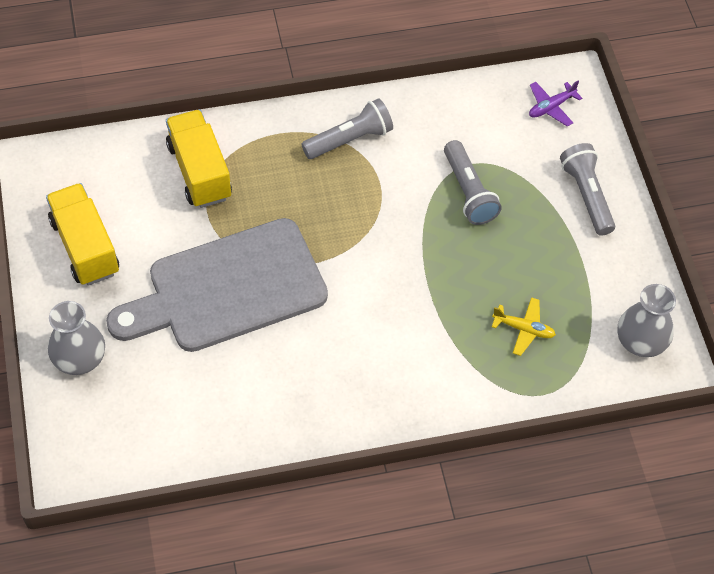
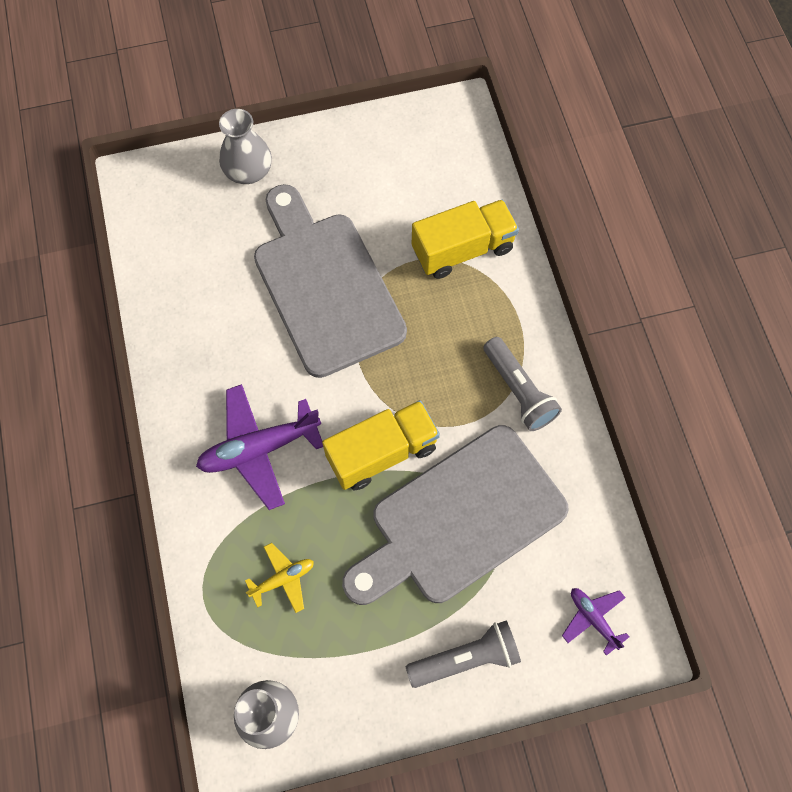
camera: 90 degrees right, 10 degrees up
yellow truck [46,183,119,286] -> yellow truck moved to [322,400,440,490]
grey flashlight [444,140,502,225] -> grey cutting board [342,425,569,605]
yellow plane [492,297,556,356] -> yellow plane turned 135 degrees counterclockwise [245,543,314,613]
none -> purple plane [196,384,323,510]

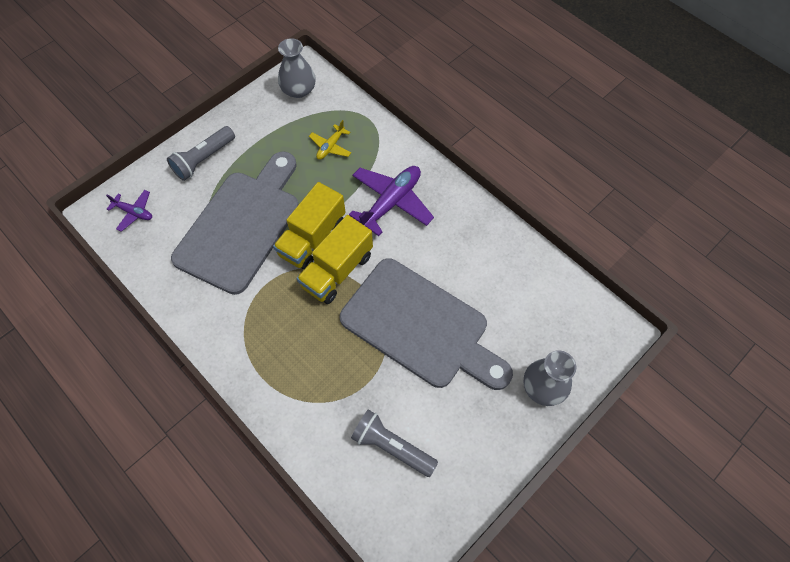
camera: 150 degrees right, 5 degrees down
yellow truck [412,199,519,279] -> yellow truck moved to [297,215,373,304]
grey flashlight [483,337,562,431] -> grey flashlight moved to [351,409,438,477]

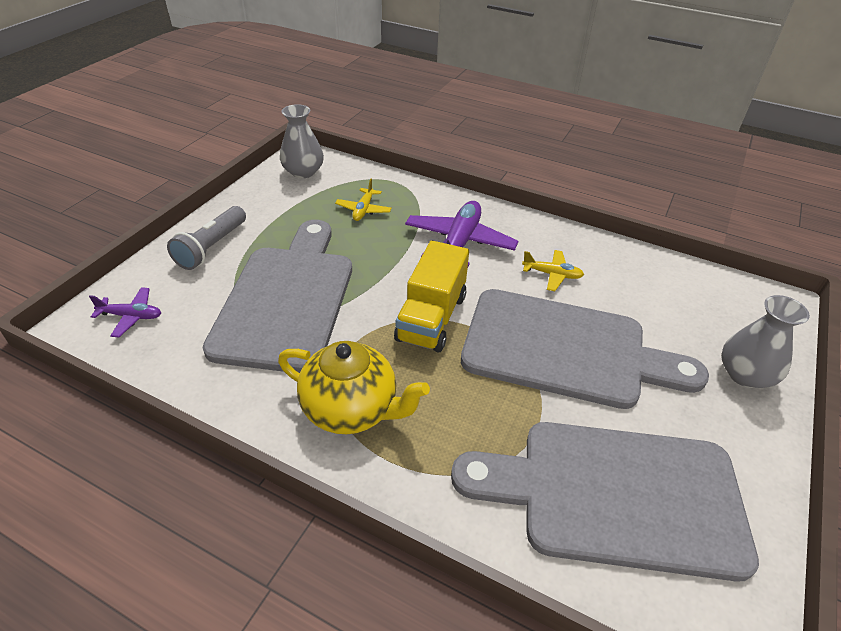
camera: 20 degrees left, 20 degrees down
yellow truck [273,182,345,270] -> none
grey flashlight [351,409,438,477] -> grey cutting board [451,422,759,582]
none -> yellow teapot [278,341,430,434]
none -> yellow plane [522,250,584,291]

